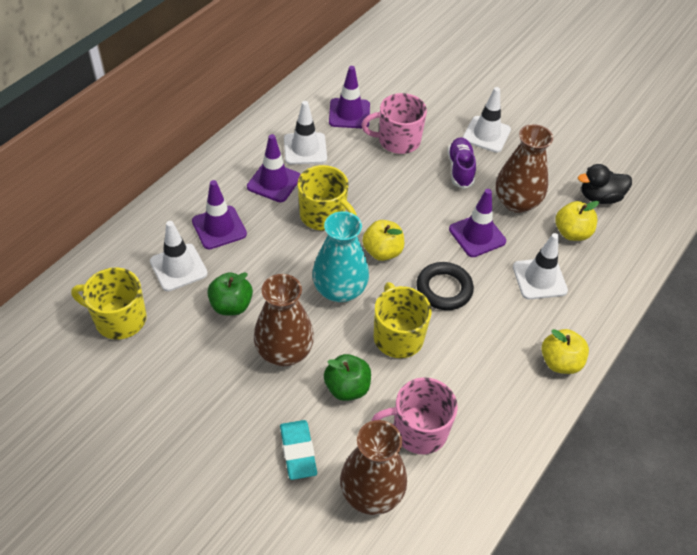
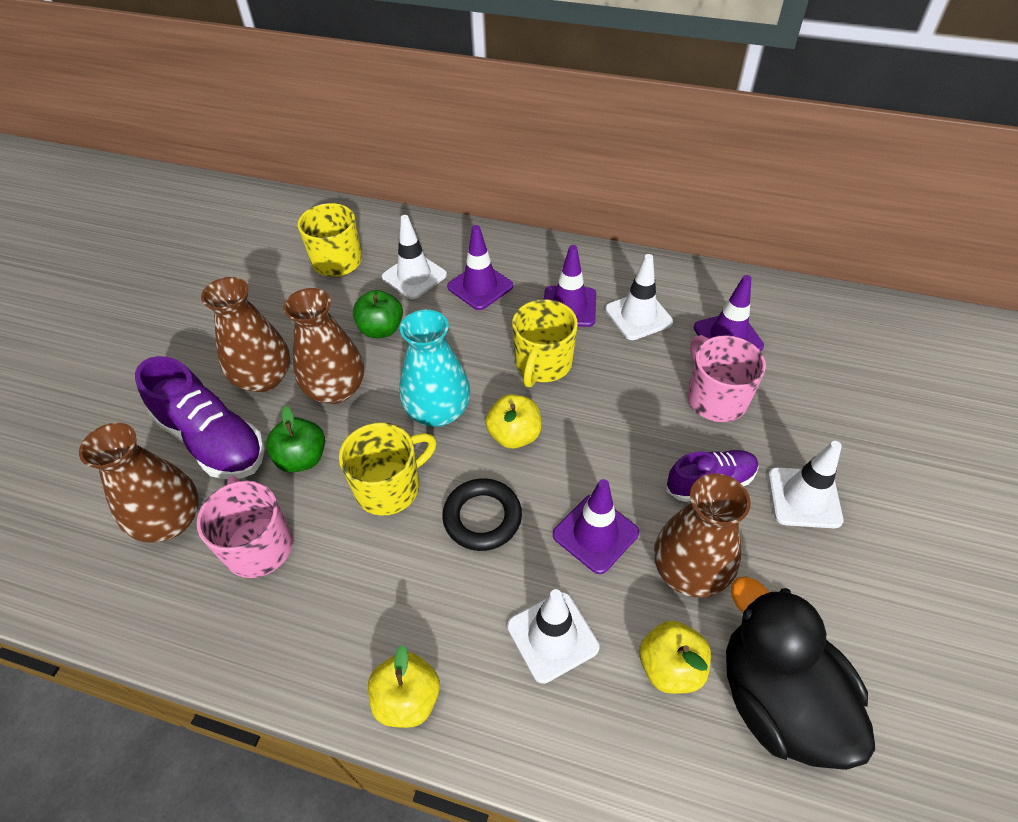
camera: 75 degrees right, 0 degrees up
turquoise eraser [280,420,317,480] -> purple shoe [135,356,265,479]
black duck [578,164,632,204] -> black duck [726,576,875,770], size x1.75
none -> brown vase [201,277,290,392]

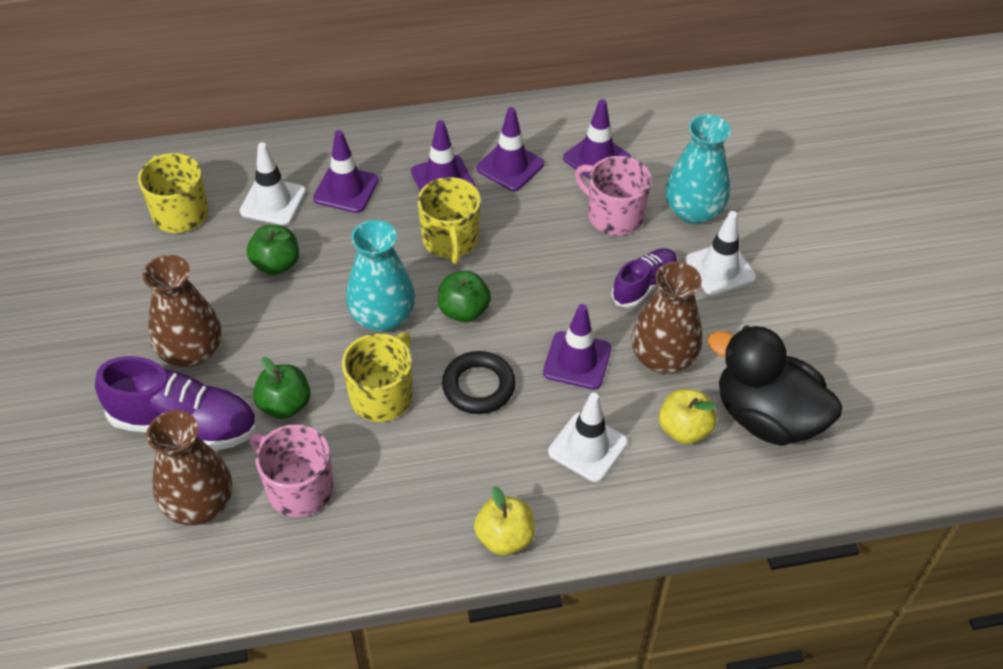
camera: 30 degrees left, 0 degrees up
brown vase [283,288,364,404] -> none
yellow apple [485,394,541,449] -> green apple [438,271,491,322]
white traffic cone [605,254,673,340] -> purple traffic cone [476,107,544,191]
none -> turquoise vase [665,114,731,224]

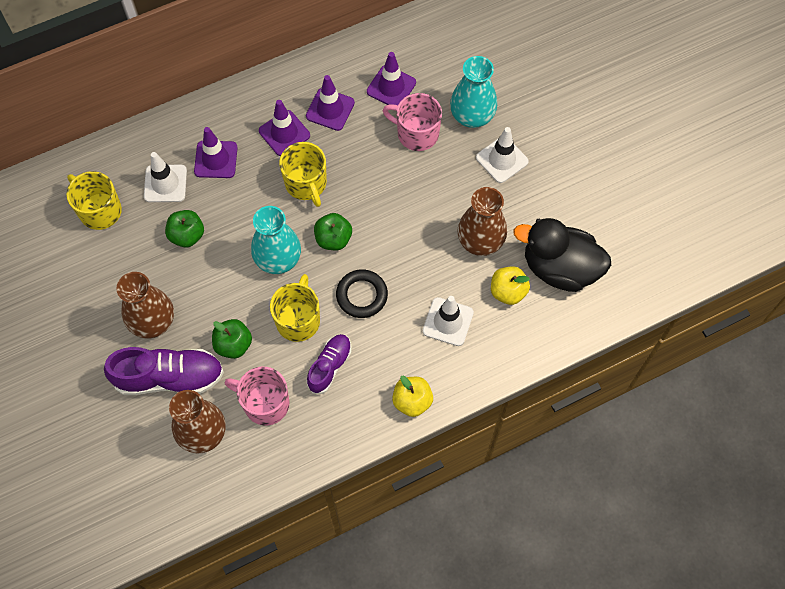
camera: 15 degrees left, 15 degrees up
purple traffic cone [543,304,611,390] -> none
purple shoe [611,248,678,308] -> purple shoe moved to [307,334,352,394]

